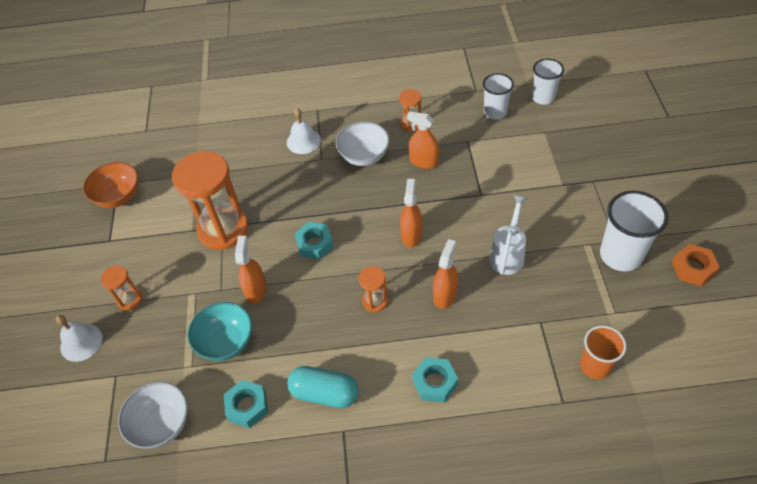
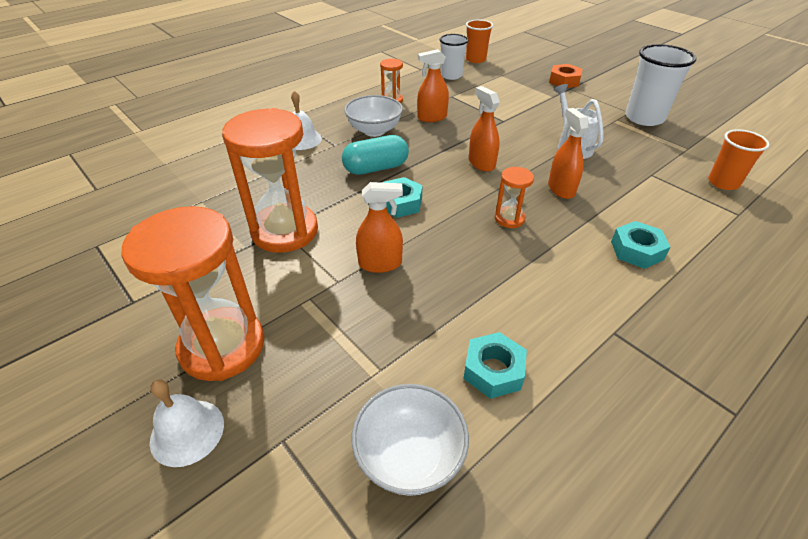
camera: 40 degrees left, 10 degrees down
orange bowl [83,162,138,208] -> none
orange hourglass [101,266,142,310] -> orange hourglass [122,206,264,381], size x2.15
turquoise bowl [188,302,252,361] -> none
orange spray bottle [235,236,267,304] -> orange spray bottle turned 120 degrees clockwise [356,182,403,273]
turquoise capsule [287,366,359,408] -> turquoise capsule moved to [342,135,409,175]
white cup [532,59,564,105] -> orange cup [466,20,493,63]
orange nut [672,244,720,286] -> orange nut moved to [549,64,582,88]

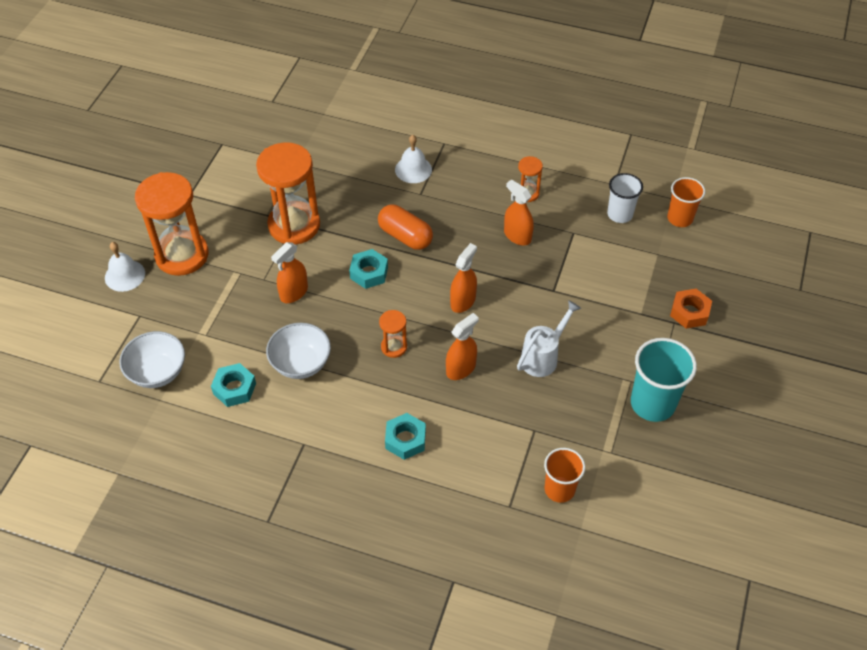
camera: 60 degrees right, 10 degrees up
turquoise capsule [342,135,409,175] -> orange capsule [378,205,433,250]
white bowl [344,95,403,137] -> white bowl moved to [266,323,331,379]
orange spray bottle [356,182,403,273] -> orange spray bottle turned 75 degrees clockwise [271,242,308,303]
white cup [625,44,696,126] -> turquoise cup [631,338,697,422]

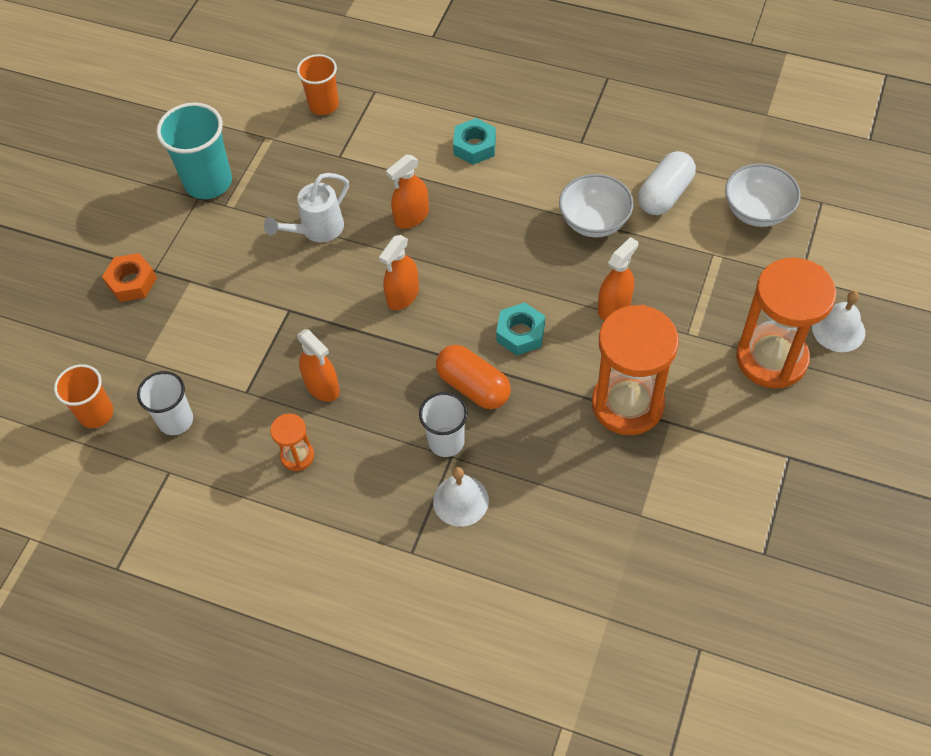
camera: 175 degrees left, 5 degrees up
turquoise nut [211,363,256,407] -> white capsule [638,151,696,215]
orange hourglass [379,310,407,358] -> none
none -> white cup [419,392,468,457]

